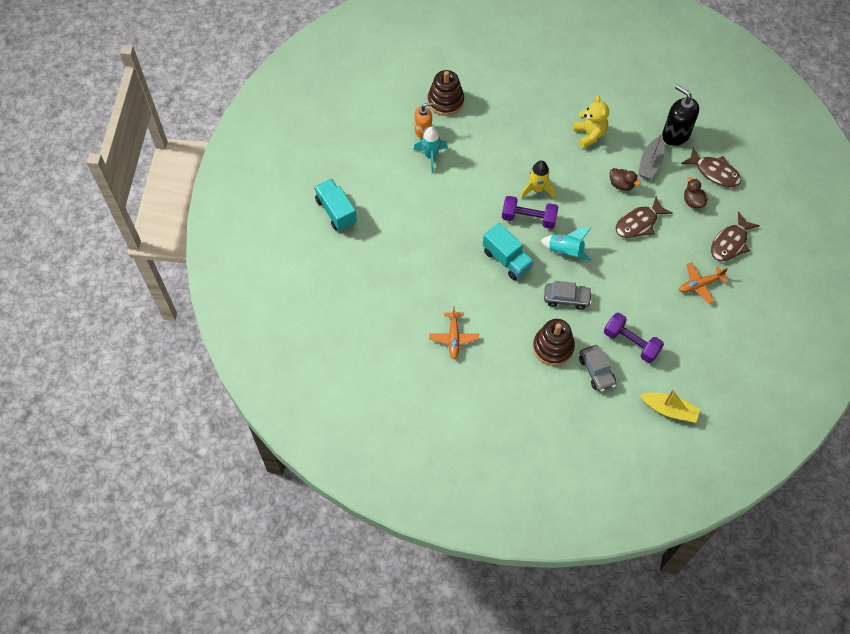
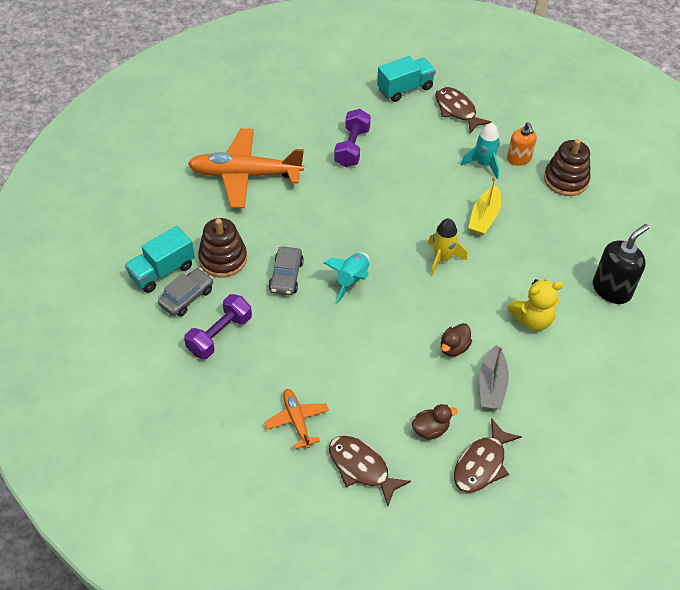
camera: 90 degrees right, 10 degrees down
orange plane [429,306,479,359] -> orange plane [188,128,304,208], size x1.98
turquoise truck [483,223,534,280] -> turquoise truck moved to [125,226,195,293]
purple dumbbell [502,196,558,229] -> purple dumbbell moved to [334,109,371,167]
grey car [579,345,617,392] -> grey car turned 150 degrees clockwise [158,268,213,316]
brown fish [616,196,672,238] -> brown fish moved to [435,87,492,133]
grey boat [638,134,665,179] -> grey boat turned 105 degrees counterclockwise [479,345,509,409]
yellow boat [640,389,700,423] -> yellow boat moved to [468,177,501,235]
black soap dispenser [662,84,699,146] -> black soap dispenser moved to [593,224,649,304]

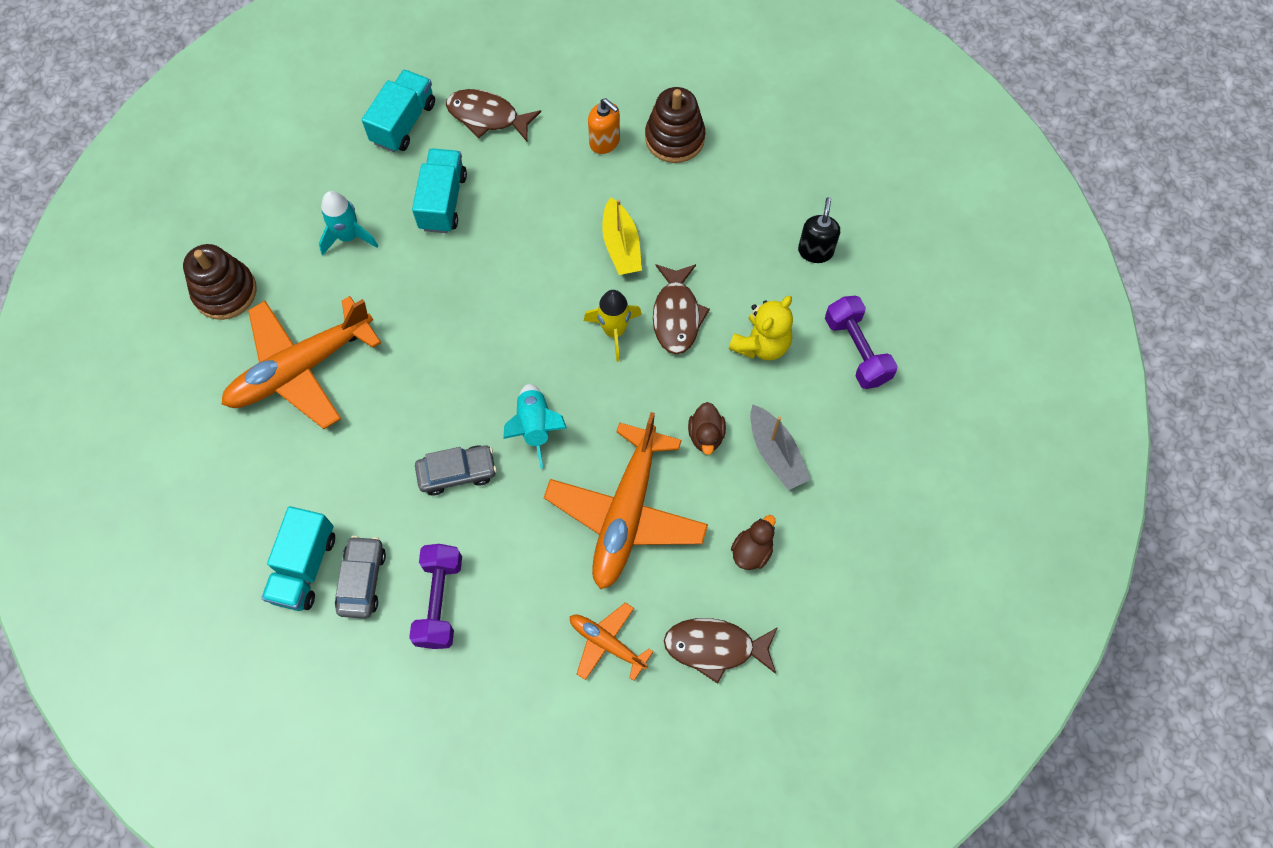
camera: 35 degrees left, 15 degrees up
brown stacking toy [198,218,247,278] -> brown stacking toy moved to [183,244,257,320]
grey car [268,246,304,295] -> grey car turned 75 degrees counterclockwise [415,445,497,495]
purple dumbbell [334,109,371,167] -> purple dumbbell moved to [825,296,898,389]
brown fish [454,418,522,493] -> brown fish moved to [653,264,710,354]
turquoise rocket [461,123,500,179] -> turquoise rocket moved to [319,191,378,255]
black soap dispenser [593,224,649,304] -> black soap dispenser [798,197,840,263], size x0.66
none -> turquoise truck [412,149,467,233]
none -> orange plane [544,412,708,589]

